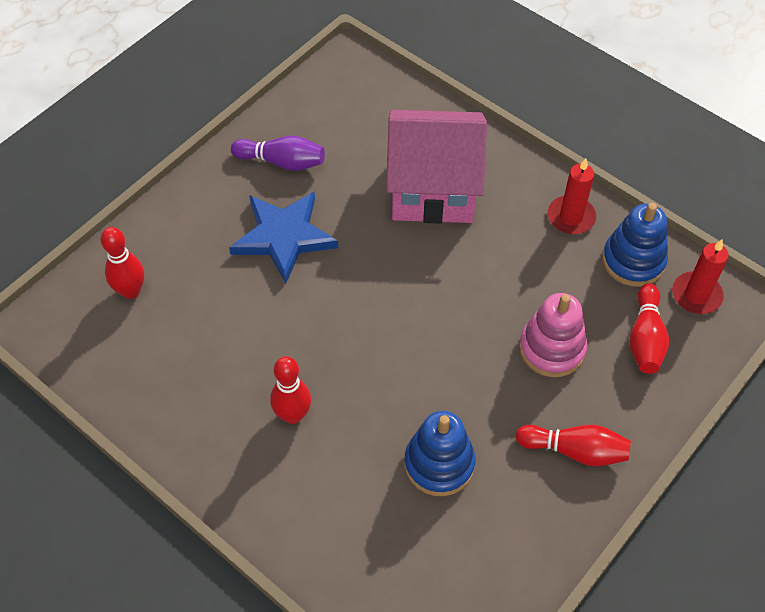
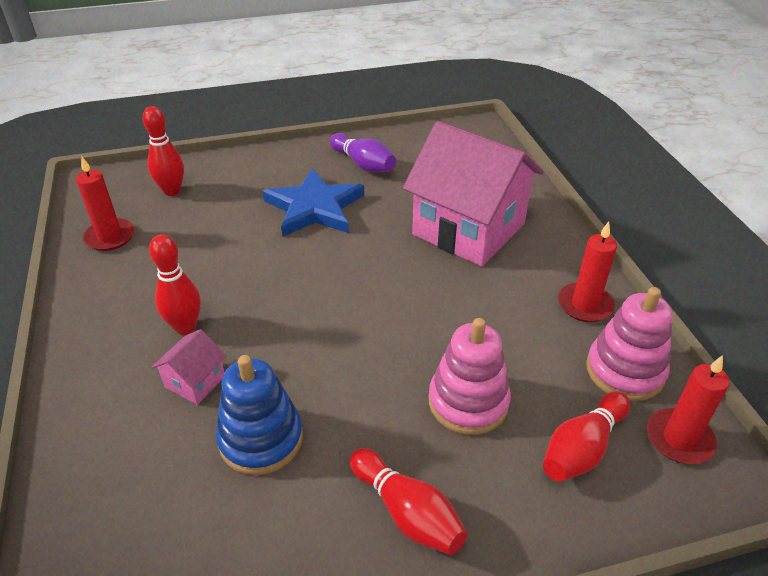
camera: 35 degrees right, 15 degrees down
blue stacking toy [602,203,668,287] -> pink stacking toy [586,287,673,401]
none -> red candle [76,156,135,251]
none -> pink house [151,329,227,405]

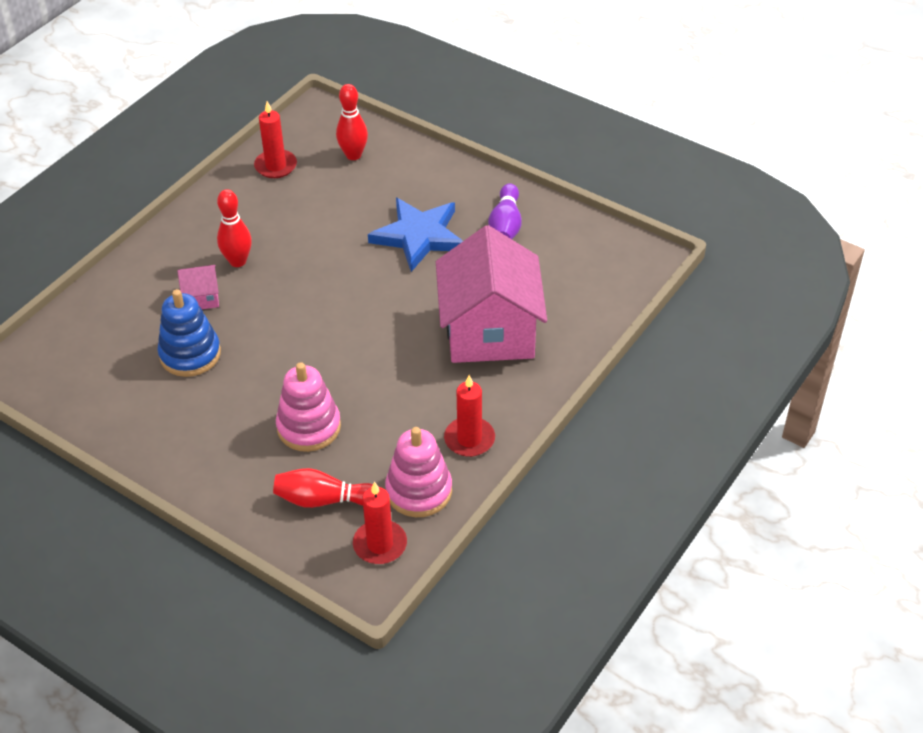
camera: 50 degrees right, 5 degrees up
red bowling pin [350,448,467,555] -> none

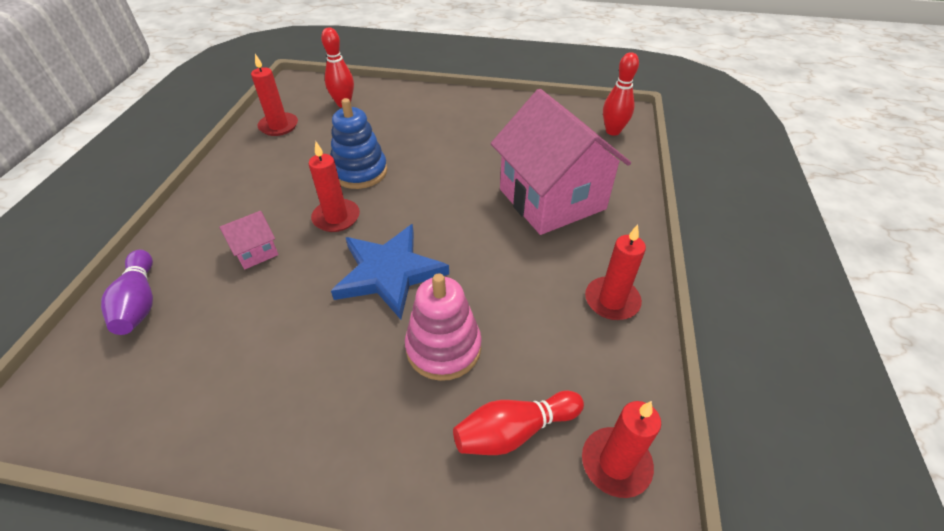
camera: 25 degrees left, 0 degrees up
blue stacking toy [158,289,221,377] -> blue stacking toy moved to [331,98,387,189]
red bowling pin [217,189,252,267] -> red bowling pin moved to [603,52,639,136]
blue star [368,198,463,272] -> blue star moved to [331,224,449,319]
pink stacking toy [385,427,452,517] -> none
purple bowling pin [488,183,522,239] -> purple bowling pin moved to [101,250,153,335]
none -> red candle [309,142,360,232]

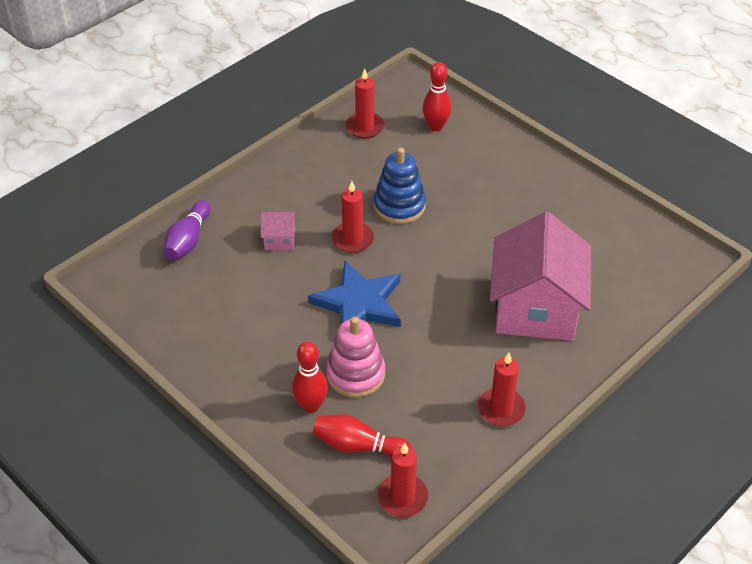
camera: 35 degrees right, 0 degrees up
red bowling pin [603,52,639,136] -> red bowling pin moved to [292,342,328,413]

